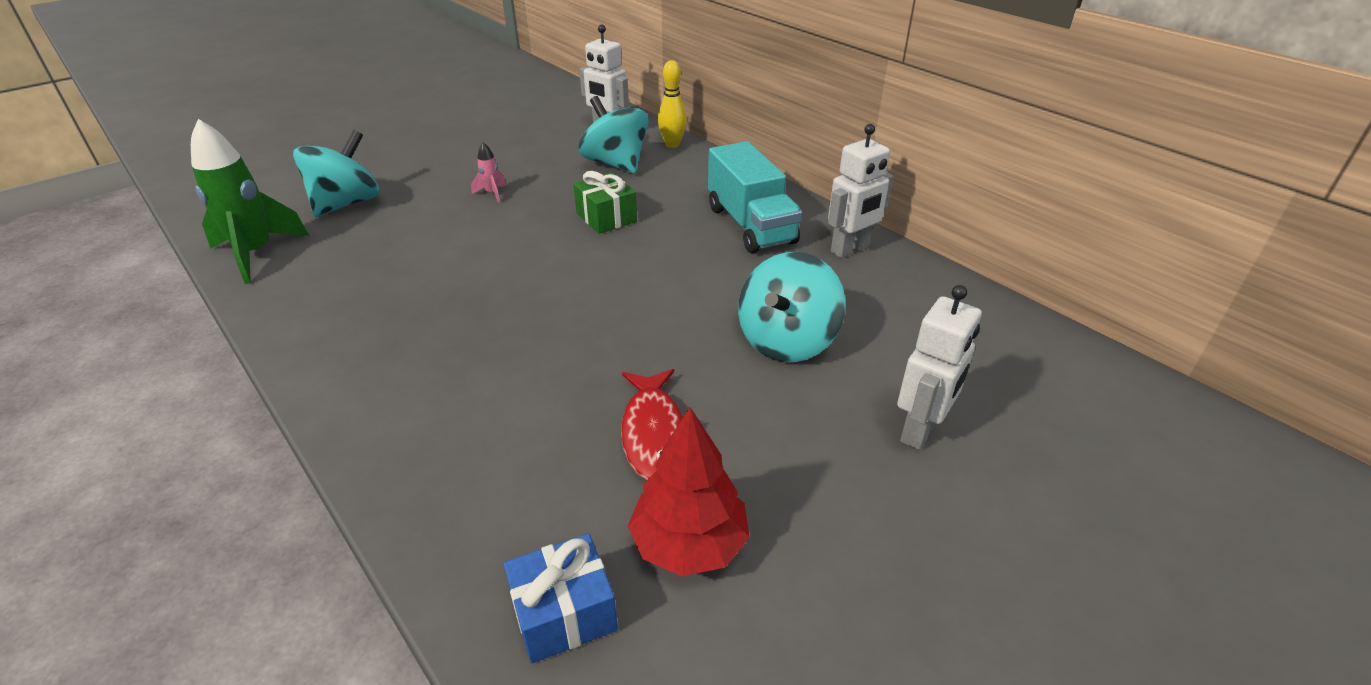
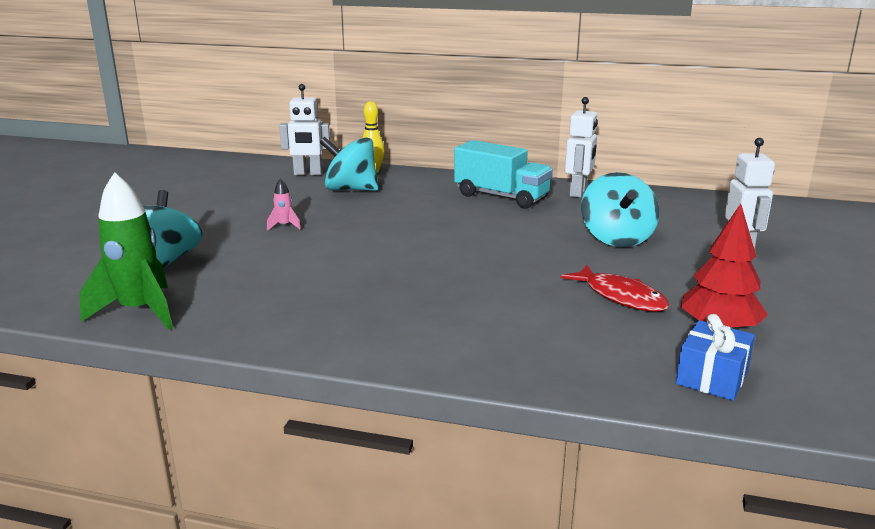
camera: 35 degrees left, 15 degrees down
green gift [573,171,637,234] -> none

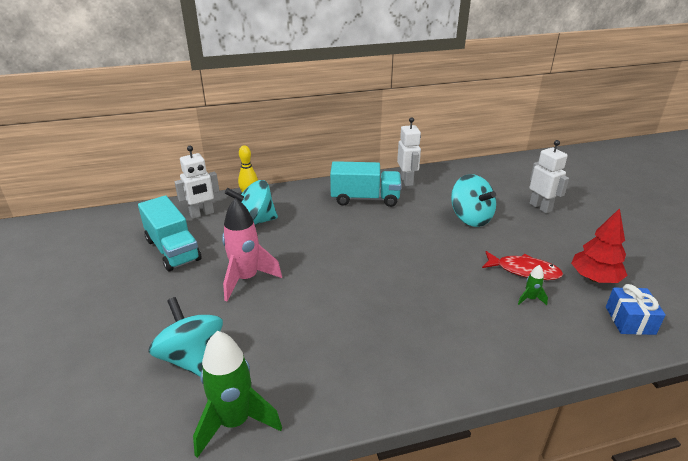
camera: 30 degrees left, 10 degrees up
pink rocket [267,178,301,231] -> pink rocket [222,198,282,301], size x2.28
none -> turquoise truck [138,195,202,271]
none -> green rocket [518,265,548,305]

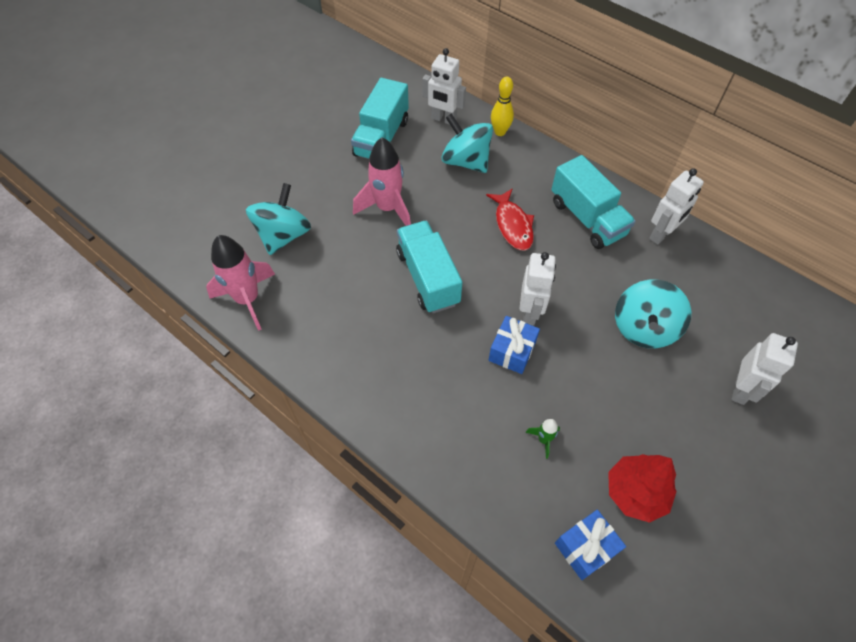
camera: 55 degrees right, 25 degrees up
green rocket [193,331,282,458] -> pink rocket [206,235,275,331]
red fish [482,251,563,280] -> red fish moved to [486,188,534,250]
none -> turquoise truck [396,221,462,313]
none -> blue gift [489,316,540,374]
none -> white robot [520,252,556,326]

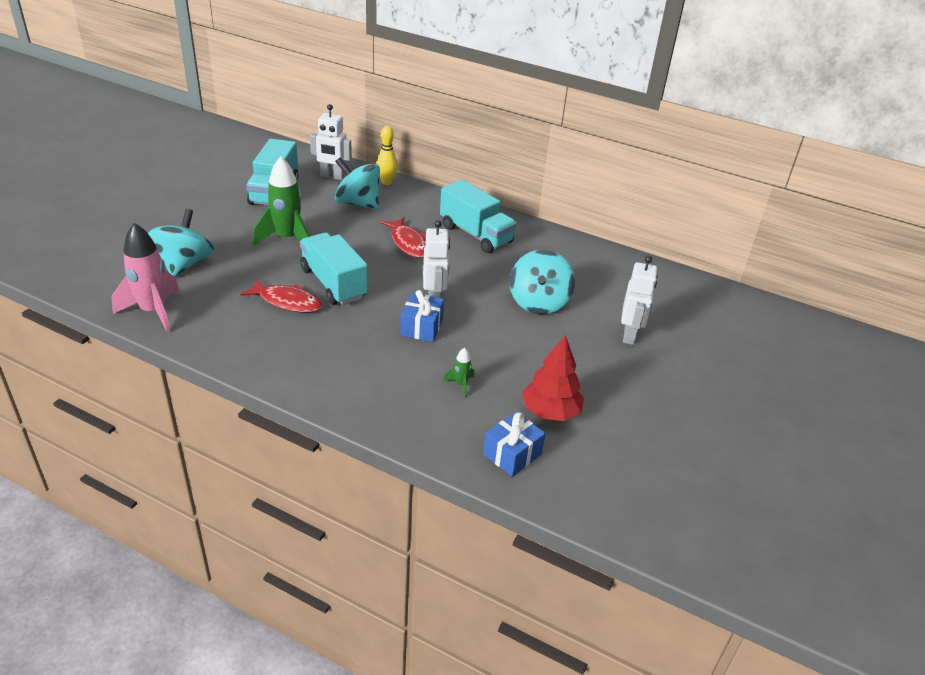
camera: 15 degrees left, 20 degrees down
pink rocket [353,137,411,226] -> green rocket [253,157,310,245]
white robot [649,168,704,245] -> none
none -> red fish [240,279,322,313]

